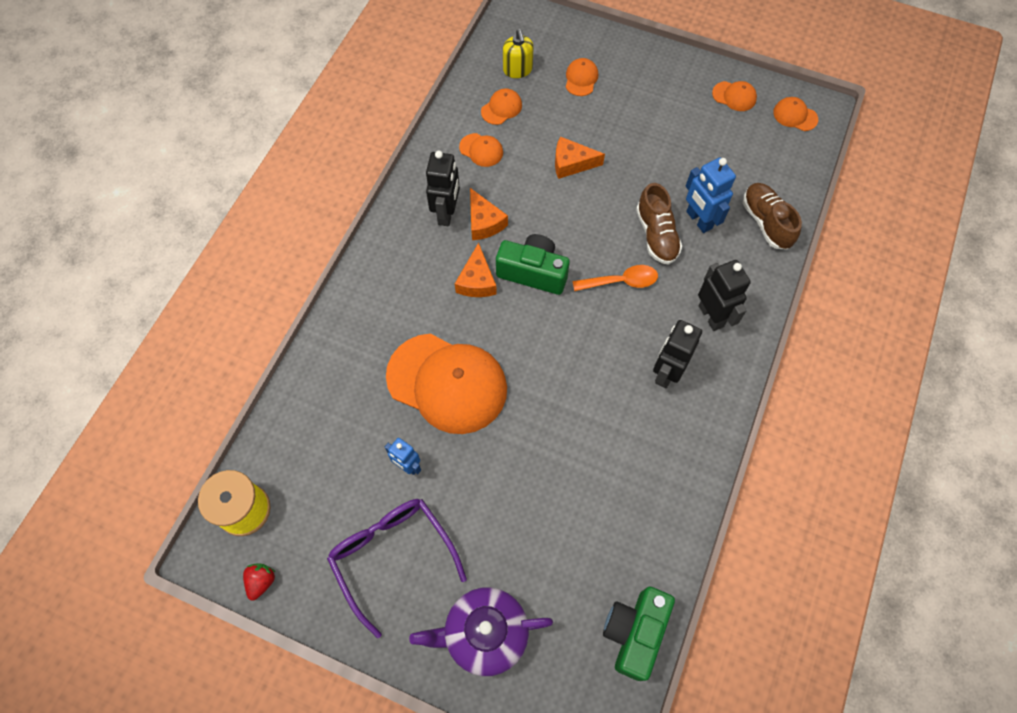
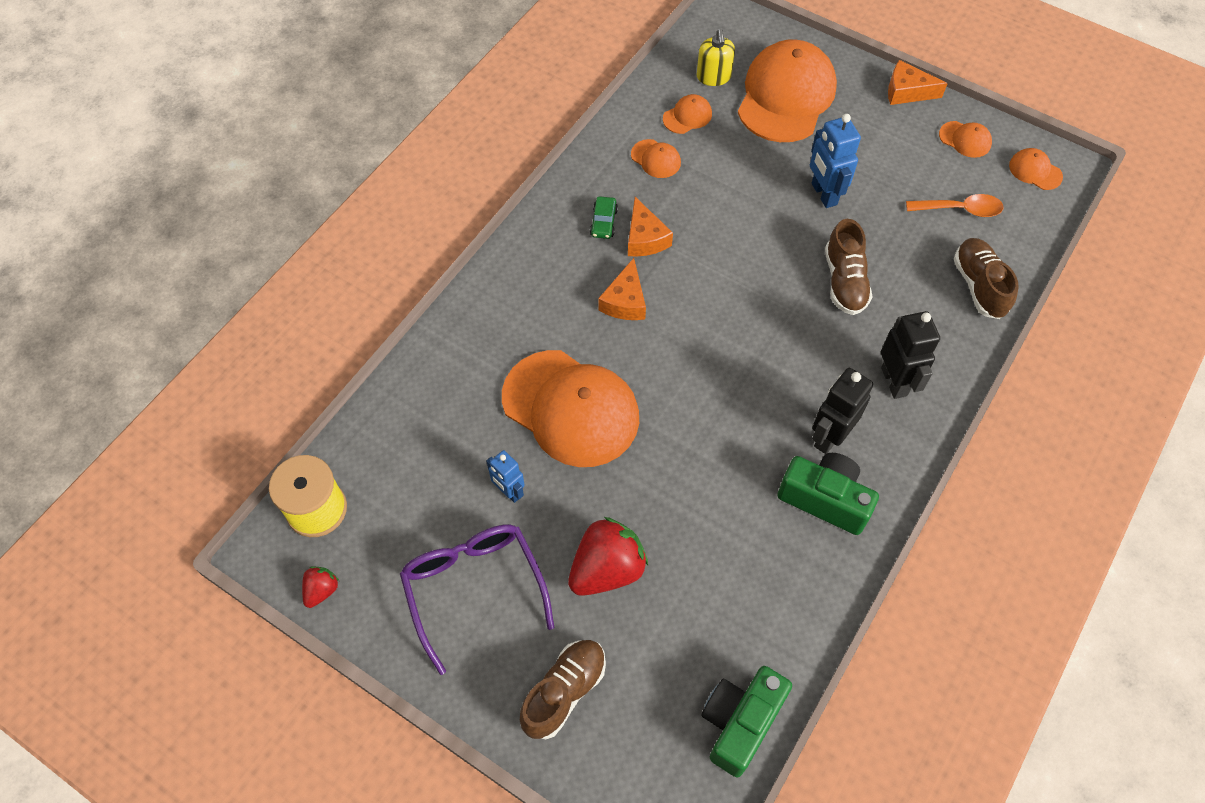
camera: 10 degrees right, 5 degrees down
purple teapot [409,587,553,676] -> brown shoe [520,640,606,739]
black robot [426,151,460,226] -> green car [590,196,618,239]
green camera [496,234,570,295] -> green camera moved to [777,453,879,535]
orange cheese [555,136,605,179] -> orange cheese moved to [888,60,948,105]
orange cap [566,58,598,96] -> orange cap [738,39,837,142], size x2.38
orange spoon [572,265,658,291] -> orange spoon moved to [906,194,1004,217]
blue robot [686,157,736,233] -> blue robot moved to [810,114,861,208]
none -> red strawberry [568,517,648,596]

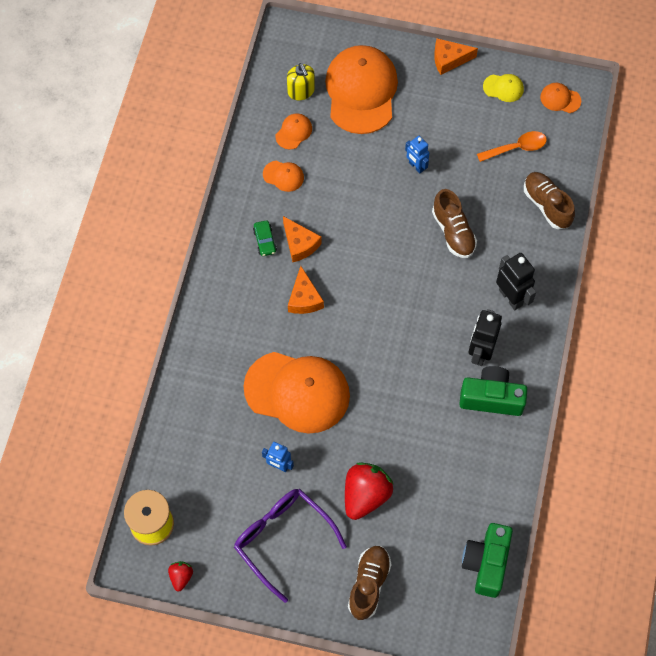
camera: 20 degrees left, 5 degrees up
blue robot [810,114,861,208] -> blue robot [405,136,429,174], size x0.64
orange cap [939,121,992,158] -> yellow cap [483,74,524,102]

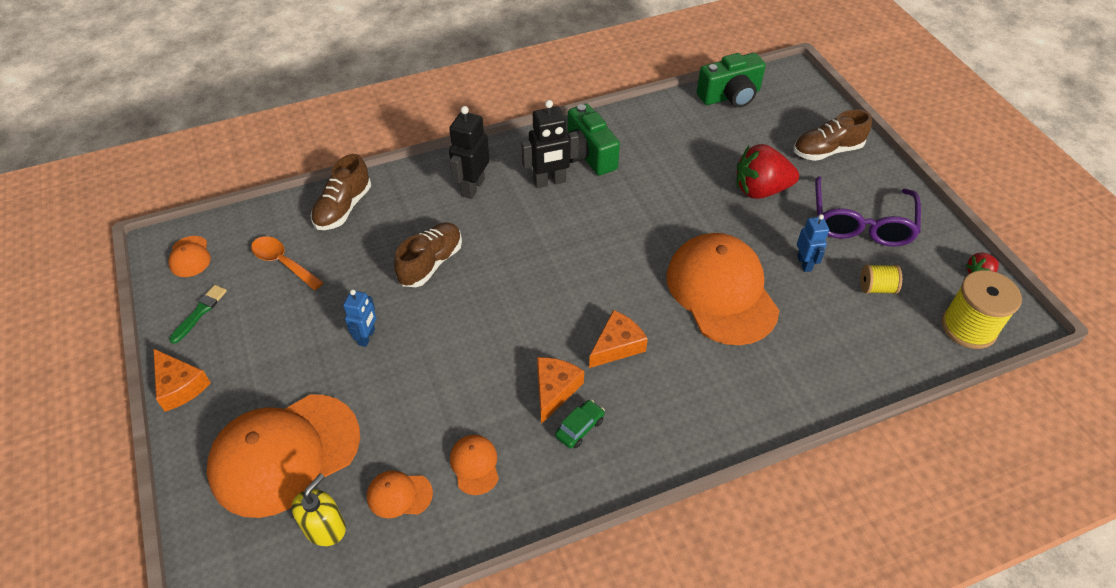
camera: 125 degrees left, 15 degrees down
yellow cap [483,74,524,102] -> green brush [169,285,227,344]
none -> yellow spool [860,264,902,294]

